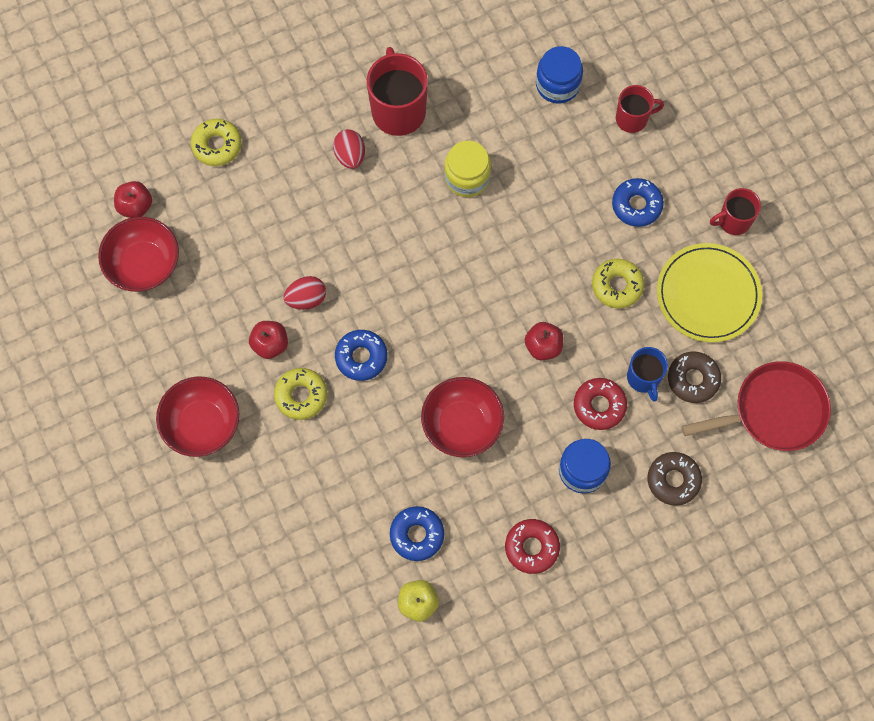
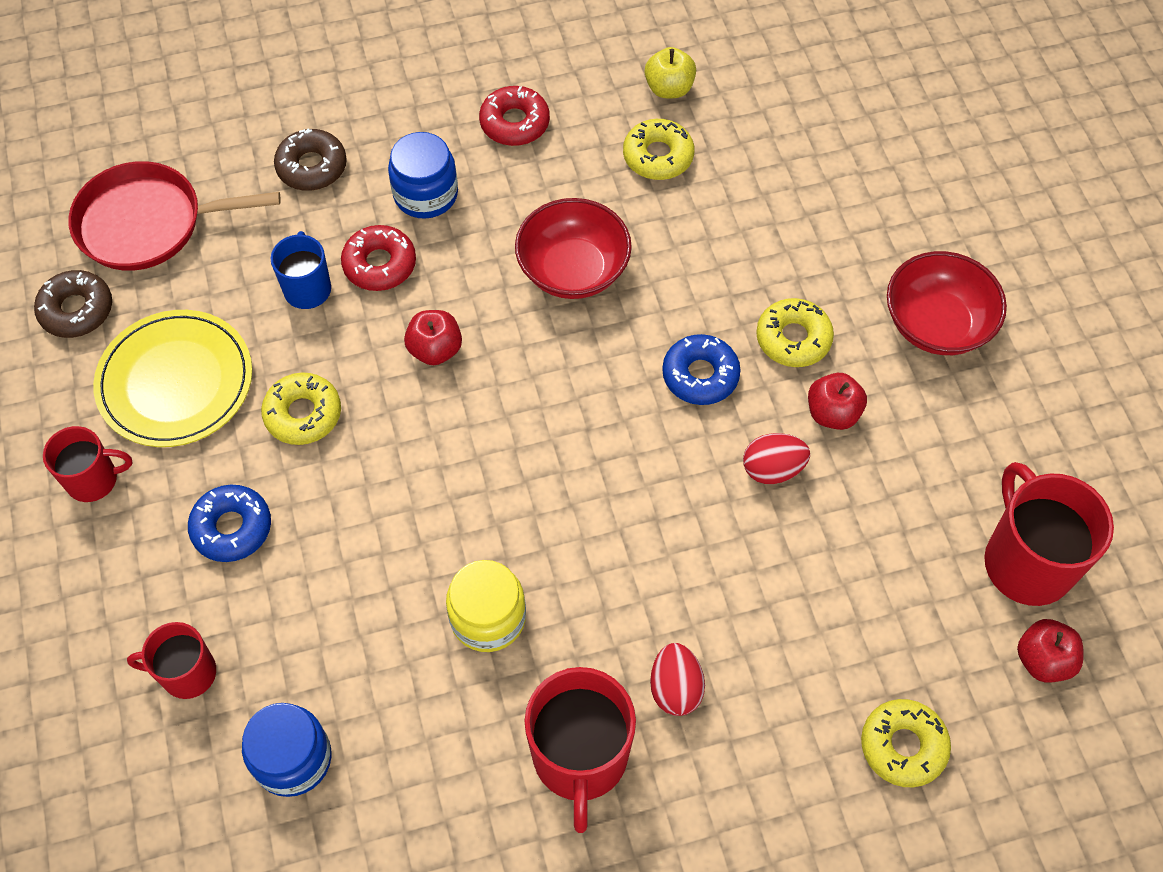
camera: 170 degrees left, 10 degrees down
red bowl [98,217,179,292] -> red mug [984,462,1114,606]
blue donut [390,506,444,561] -> yellow donut [623,119,694,180]
brown donut [668,351,721,403] -> brown donut moved to [34,270,112,338]

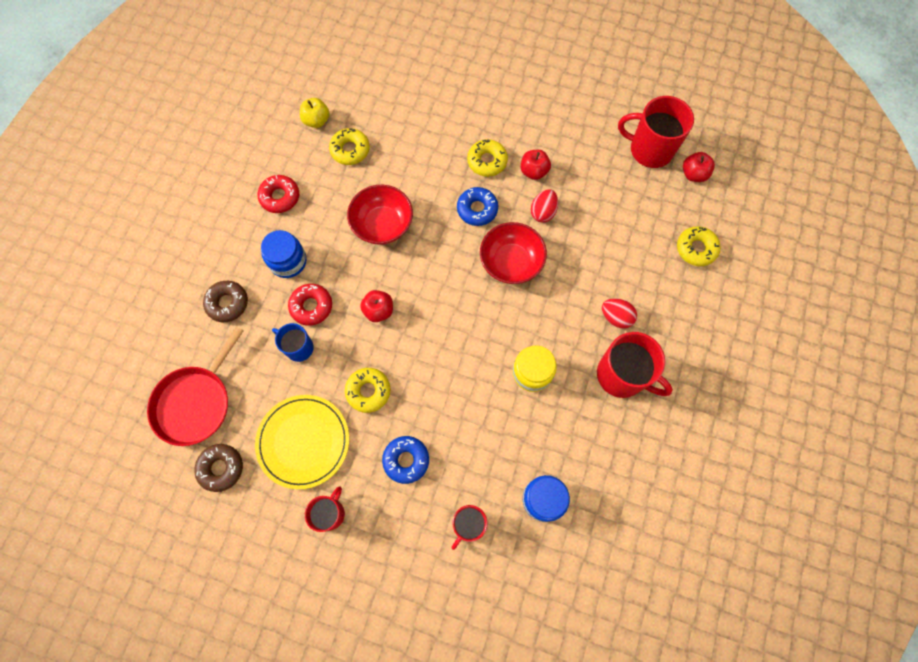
camera: 55 degrees left, 10 degrees up
red bowl [887,251,1007,355] -> red bowl moved to [480,222,547,284]

